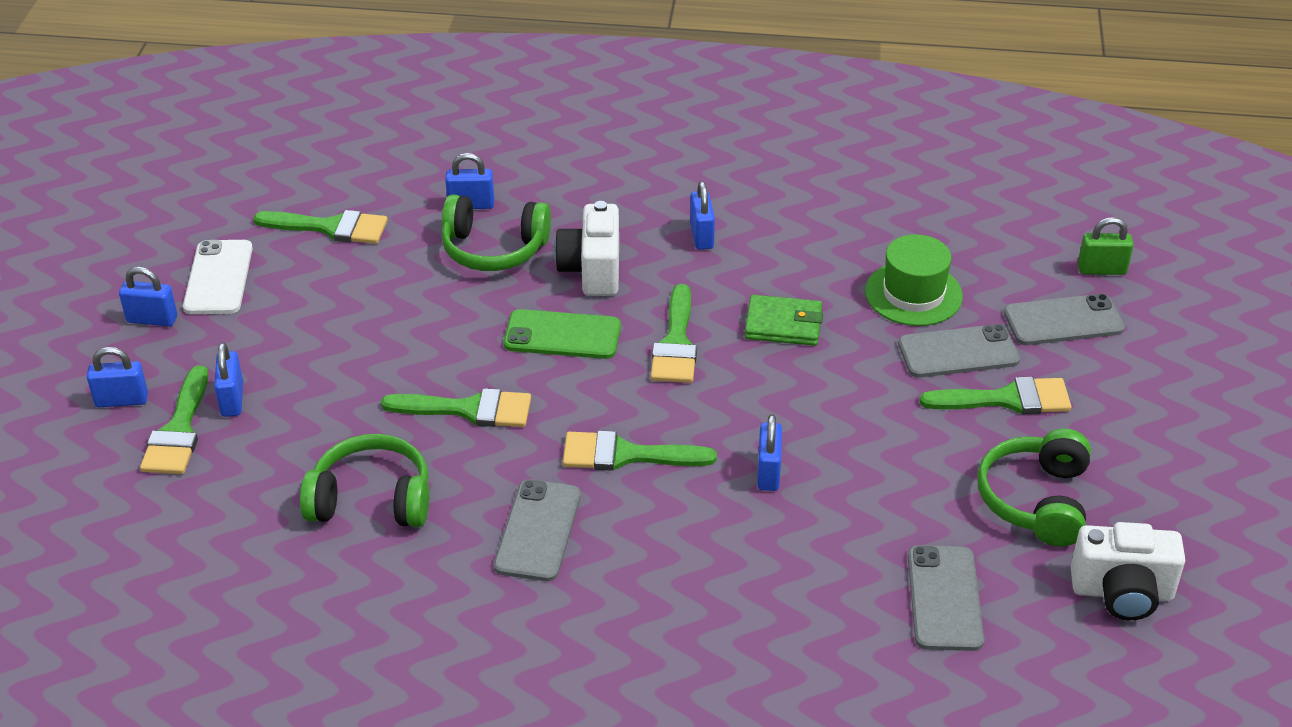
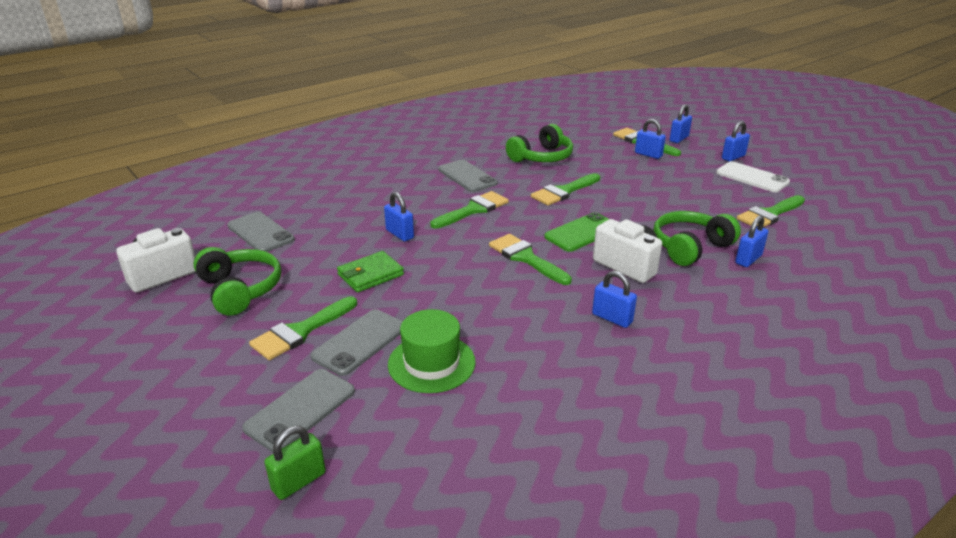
camera: 135 degrees right, 10 degrees down
green wallet [745,295,823,346] -> green wallet moved to [337,251,404,293]

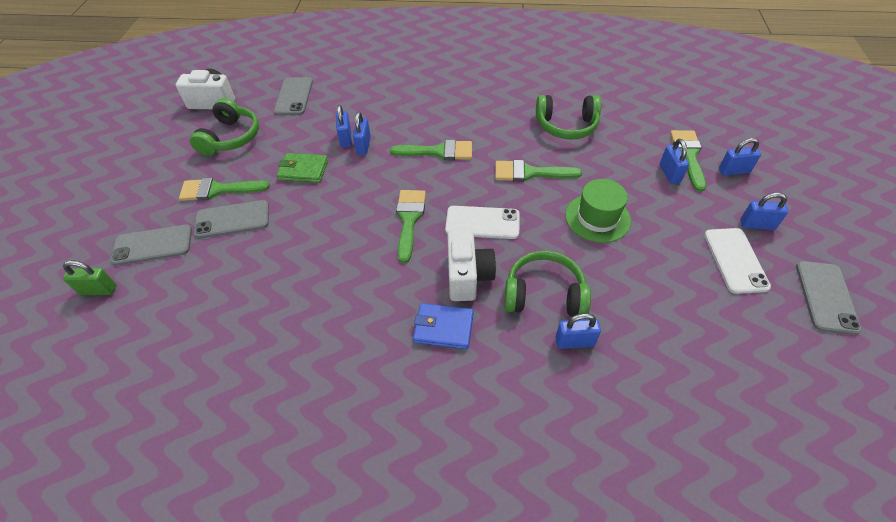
camera: 45 degrees right, 20 degrees up
green hat [388,309,476,393] -> green hat moved to [565,179,631,243]
grey phone [438,160,498,192] -> grey phone moved to [796,261,862,335]
green phone [544,212,609,252] -> white phone [445,206,520,239]
blue padlock [592,271,637,328] -> blue padlock moved to [336,105,352,147]
green brush [737,195,805,227] -> none
none -> blue wallet [413,303,474,350]

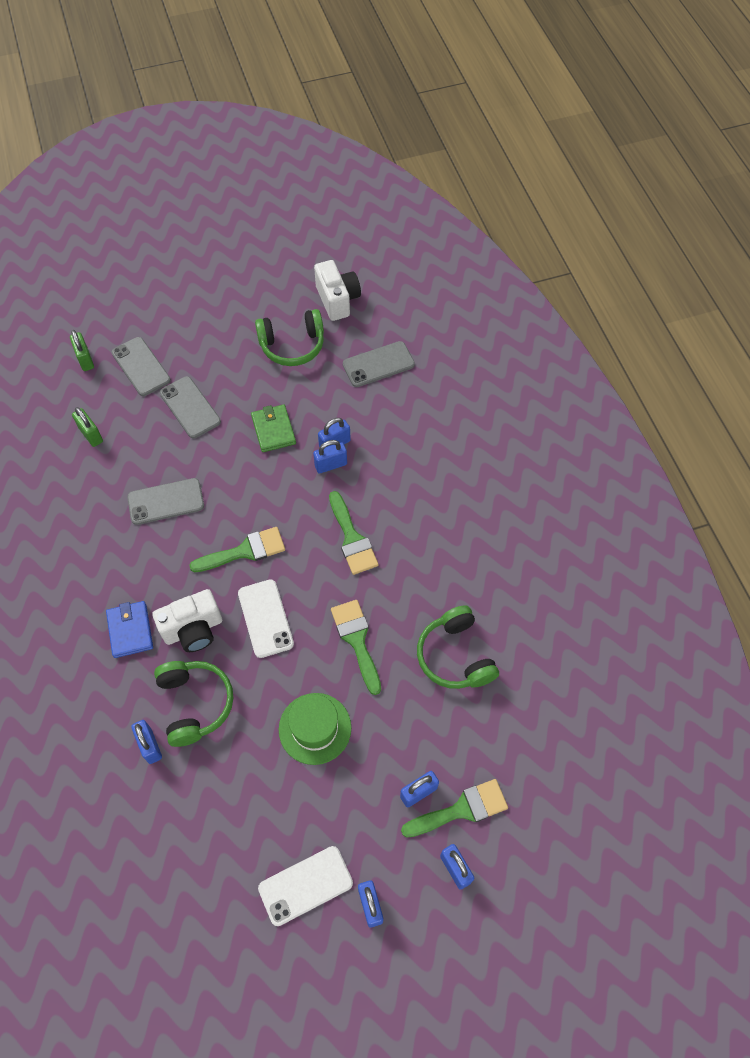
camera: 65 degrees right, 10 degrees up
green brush [179,178,270,201] -> none
grey phone [796,261,862,335] -> grey phone moved to [127,478,204,525]
none -> green padlock [72,407,103,447]

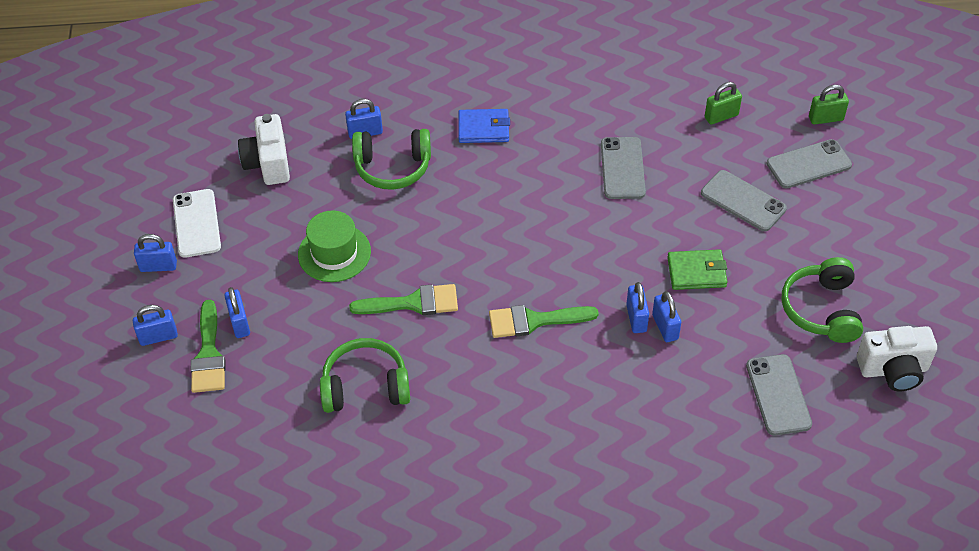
camera: 105 degrees right, 10 degrees down
white camera [152,589,222,652] -> white camera moved to [238,114,290,185]
grey phone [160,376,221,438] -> grey phone turned 60 degrees clockwise [701,170,787,232]
green brush [189,527,285,572] -> none
white phone [238,579,294,658] -> none

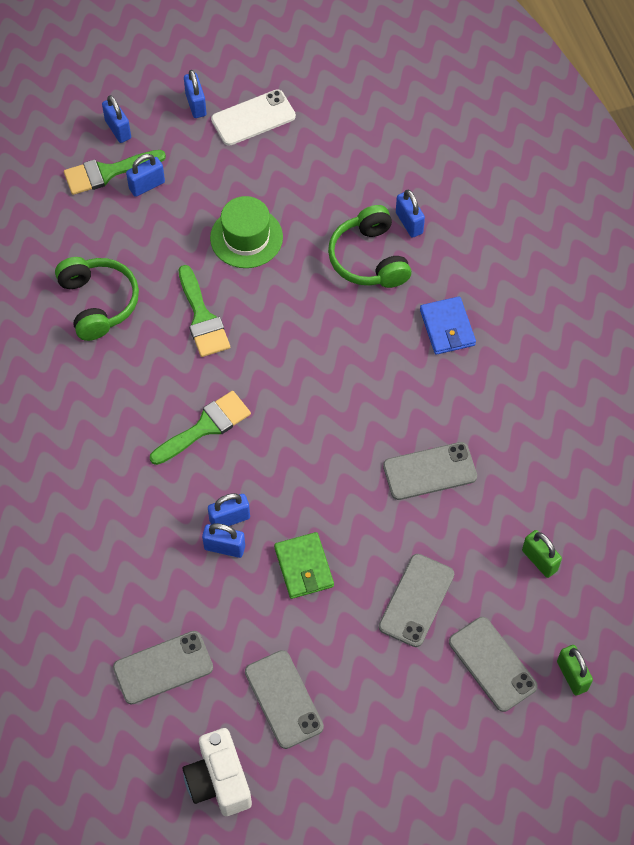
camera: 75 degrees right, 10 degrees up
white camera [238,114,290,185] -> none
green brush [489,305,599,338] -> green brush turned 75 degrees clockwise [150,391,251,465]
blue padlock [652,291,681,342] -> blue padlock turned 45 degrees clockwise [202,523,245,558]
green headphones [782,257,863,343] -> grey phone [245,650,324,749]

